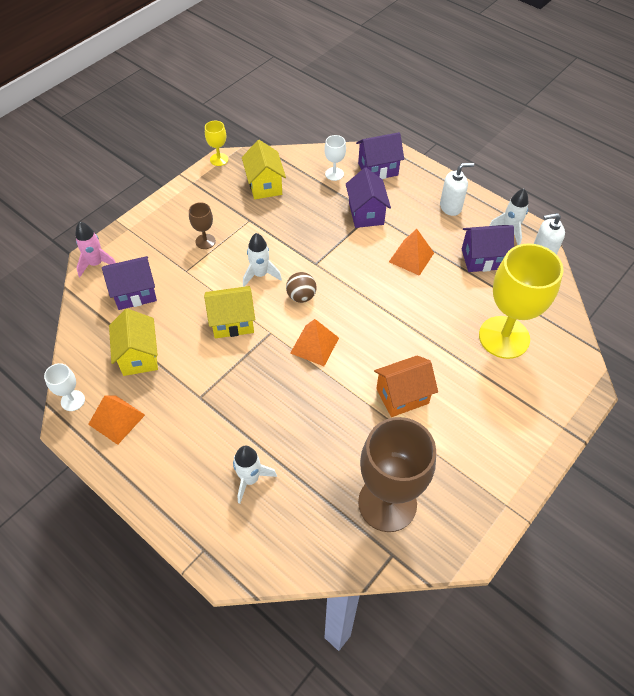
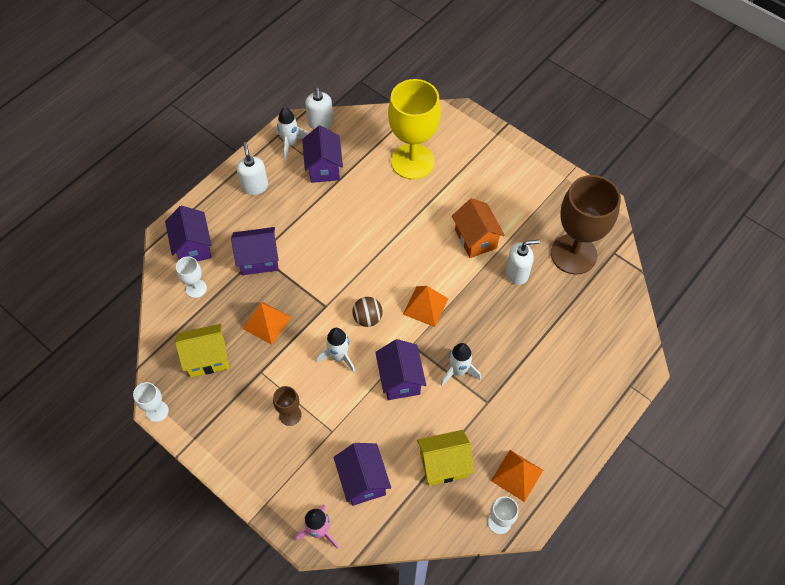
camera: 90 degrees left, 5 degrees up
yellow house [204,286,255,339] -> purple house [375,339,426,400]
yellow goblet [205,121,228,166] -> white goblet [133,382,169,422]
white rocket [233,446,277,504] -> white rocket moved to [440,343,481,386]
orange pyramid [389,229,434,276] -> orange pyramid moved to [242,302,291,345]
none -> white soap dispenser [506,240,540,285]

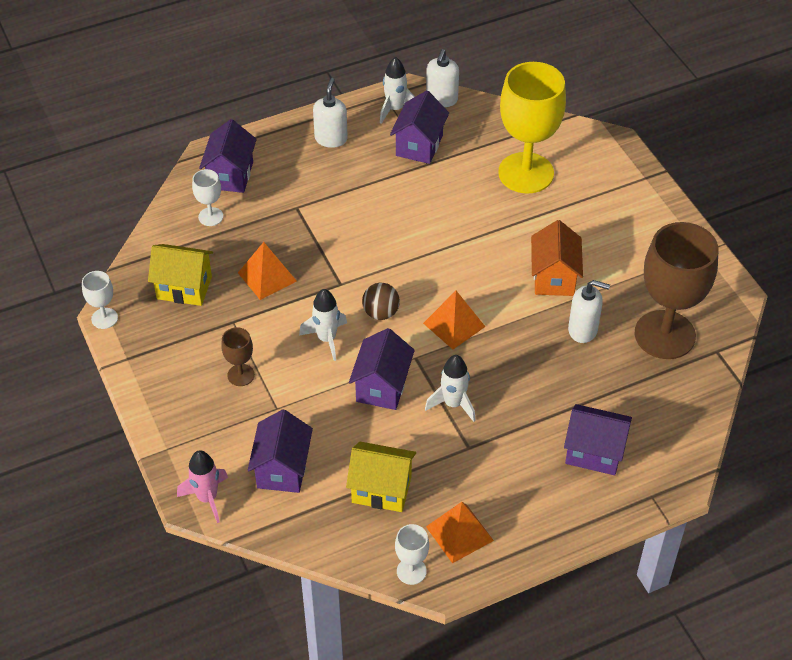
camera: 25 degrees right, 10 degrees down
purple house [231,227,279,275] -> purple house moved to [564,404,632,475]

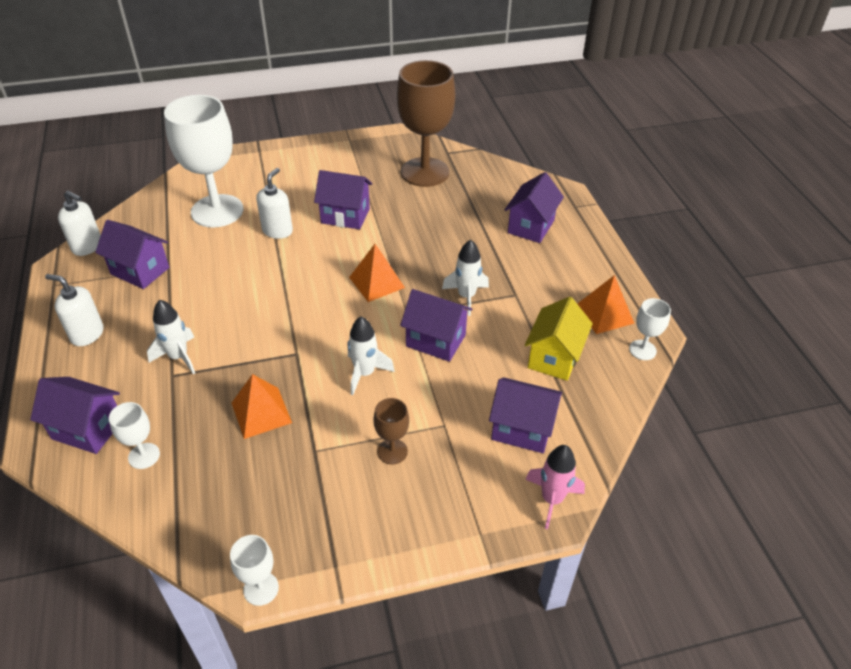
camera: 80 degrees left, 5 degrees down
yellow house [148,244,213,306] -> none
brown ball [362,283,400,320] -> none
white rocket [380,57,415,124] -> white rocket moved to [147,300,195,374]
yellow goblet [498,62,566,194] -> white goblet [164,95,243,228]
orange house [531,220,583,296] -> purple house [314,170,372,229]
white soap dispenser [568,280,610,343] -> white soap dispenser moved to [256,168,293,239]

